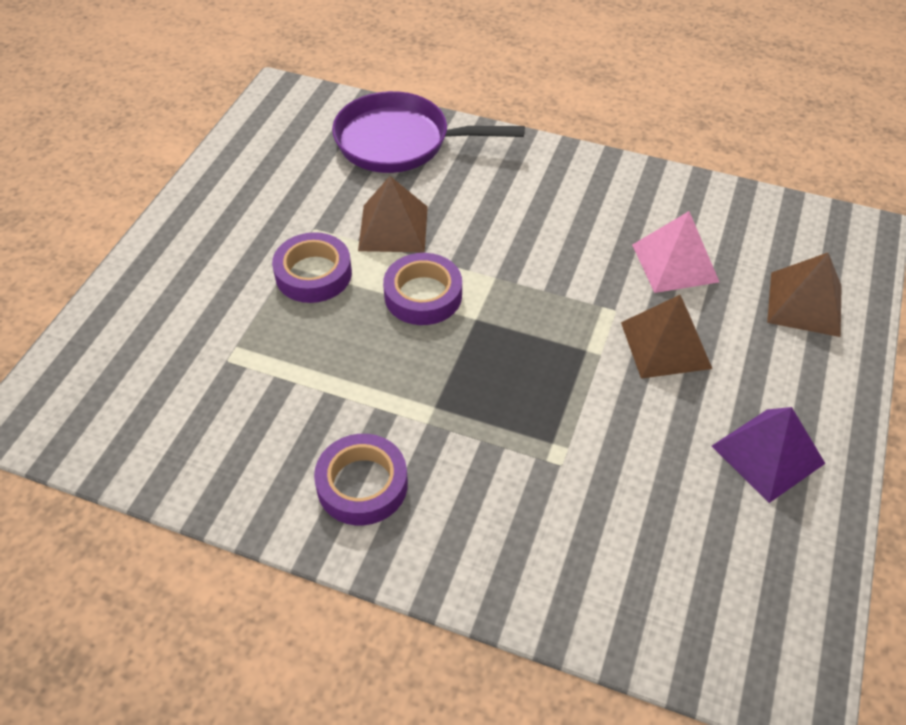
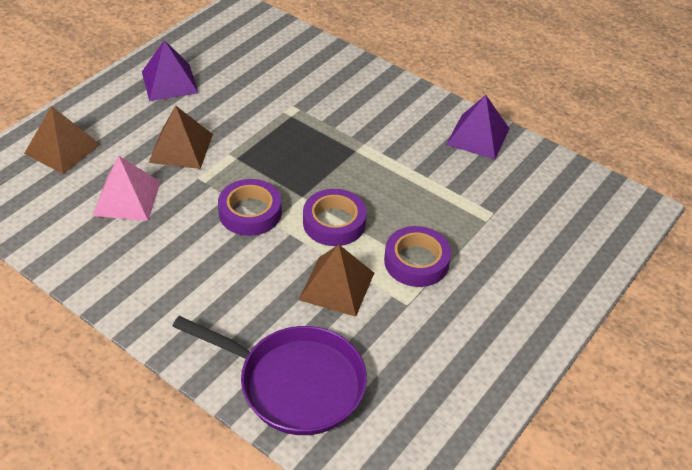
camera: 165 degrees left, 5 degrees down
purple tape [314,434,408,525] -> purple tape moved to [218,179,282,236]
none -> purple pyramid [446,95,509,159]

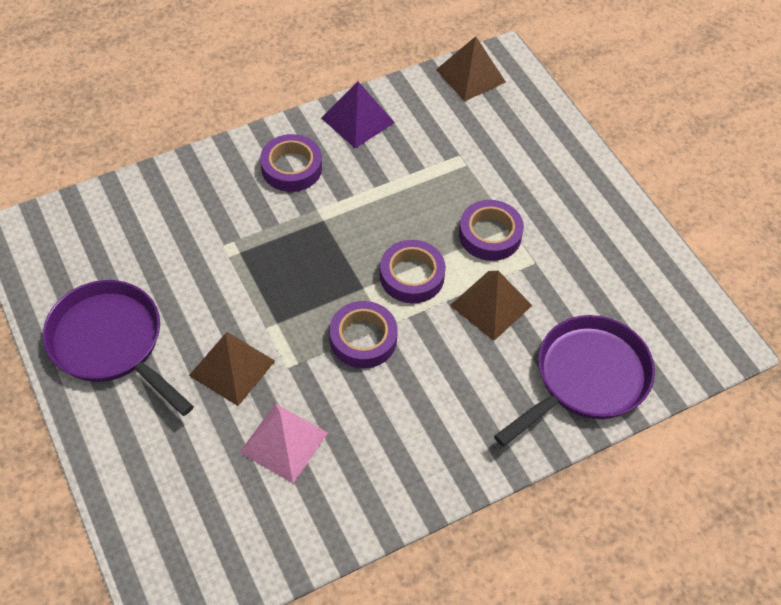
camera: 65 degrees left, 10 degrees up
brown pyramid [24,106,101,174] -> brown pyramid moved to [436,36,506,102]
purple pyramid [142,40,198,101] -> purple pan [43,280,194,416]
none -> purple tape [260,134,322,192]

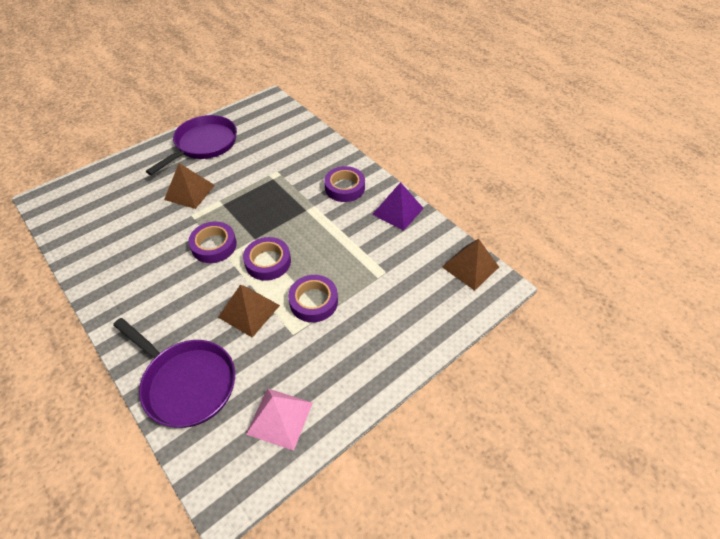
camera: 80 degrees right, 5 degrees down
pink pyramid [239,404,328,483] -> pink pyramid moved to [246,388,313,451]

